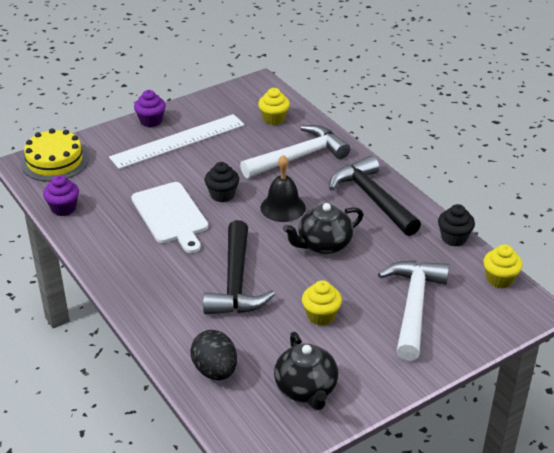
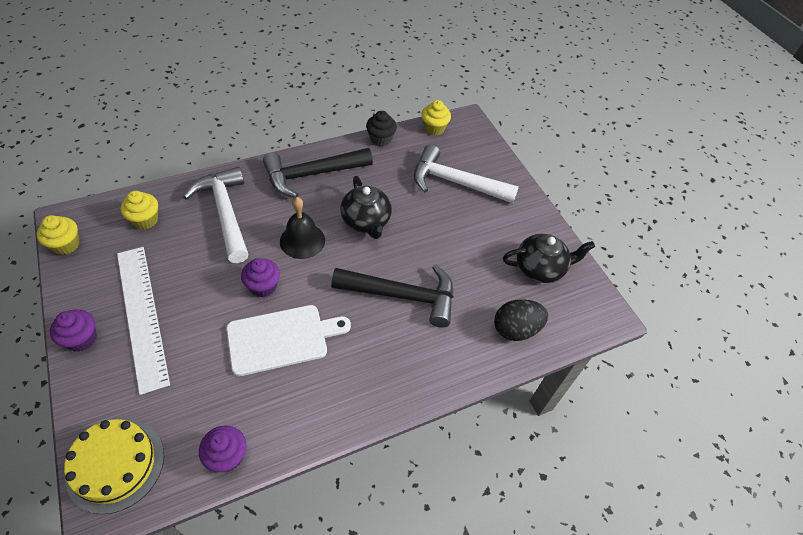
camera: 85 degrees left, 15 degrees up
black cupcake [205,162,239,202] -> purple cupcake [241,258,280,297]
yellow cupcake [302,280,342,326] -> yellow cupcake moved to [37,215,79,255]

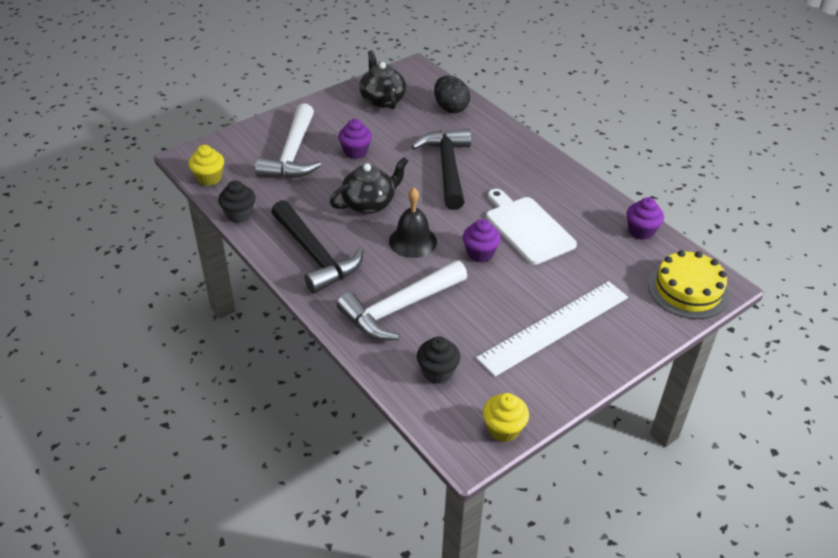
camera: 100 degrees left, 10 degrees down
purple cupcake [50,309,97,352] -> purple cupcake moved to [338,119,372,159]
yellow cupcake [120,191,158,229] -> black cupcake [417,336,460,384]

